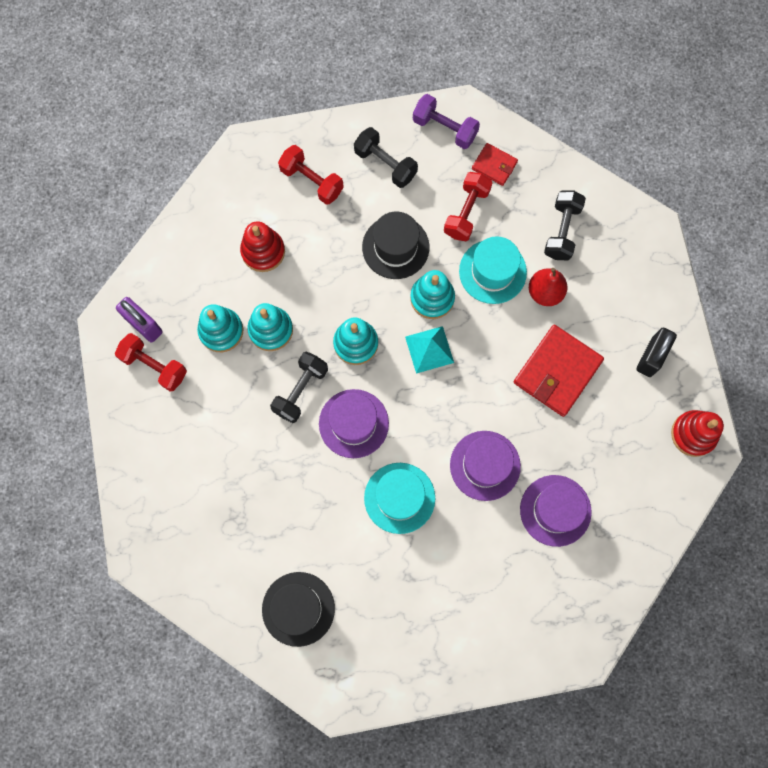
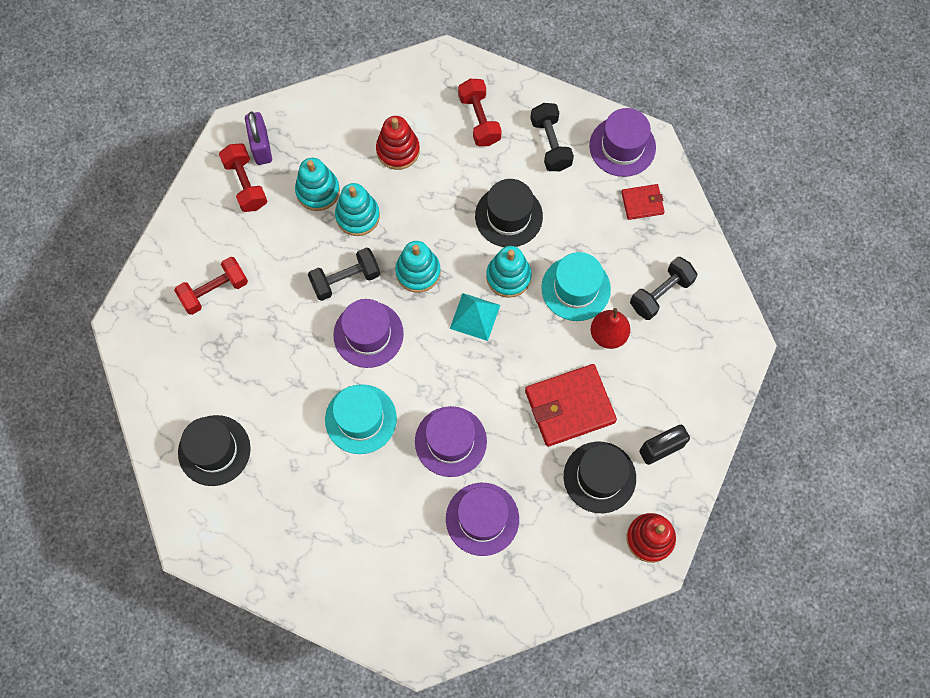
camera: 35 degrees right, 5 degrees down
purple dumbbell [413,94,480,149] -> purple hat [589,108,656,177]
red dumbbell [444,172,492,241] -> red dumbbell moved to [174,257,248,315]
red wallet [472,143,518,186] -> red wallet turned 75 degrees counterclockwise [621,184,665,220]
none -> black hat [564,442,636,513]

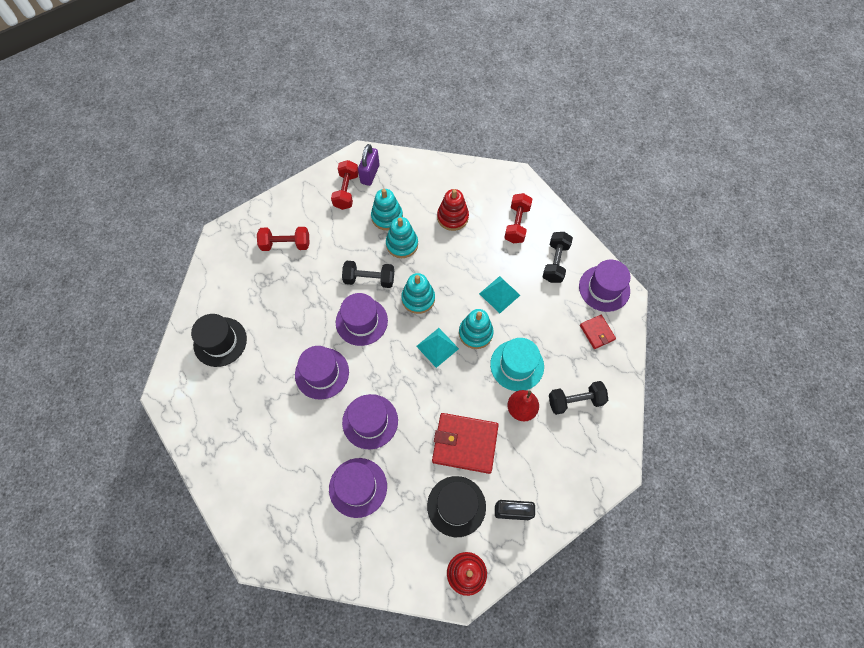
camera: 30 degrees right, 5 degrees down
turquoise hat [325,384,397,454] -> purple hat [295,346,349,400]
black hat [475,179,543,247] -> turquoise pyramid [479,276,520,313]
red wallet [621,184,665,220] -> red wallet turned 45 degrees clockwise [580,315,616,349]

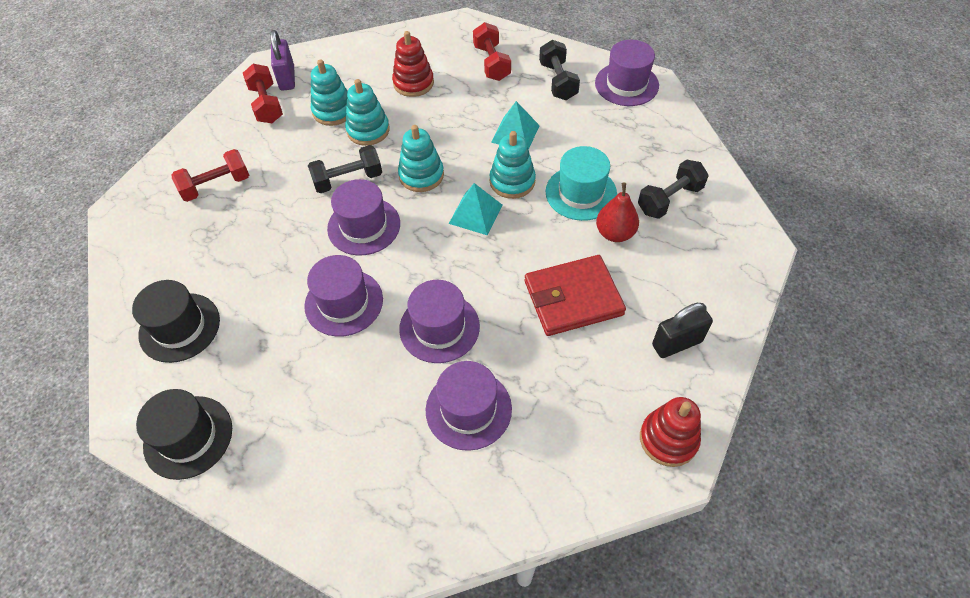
camera: 25 degrees left, 10 degrees down
black hat [427,476,486,537] -> black hat moved to [136,389,232,480]
red wallet [580,315,616,349] -> none

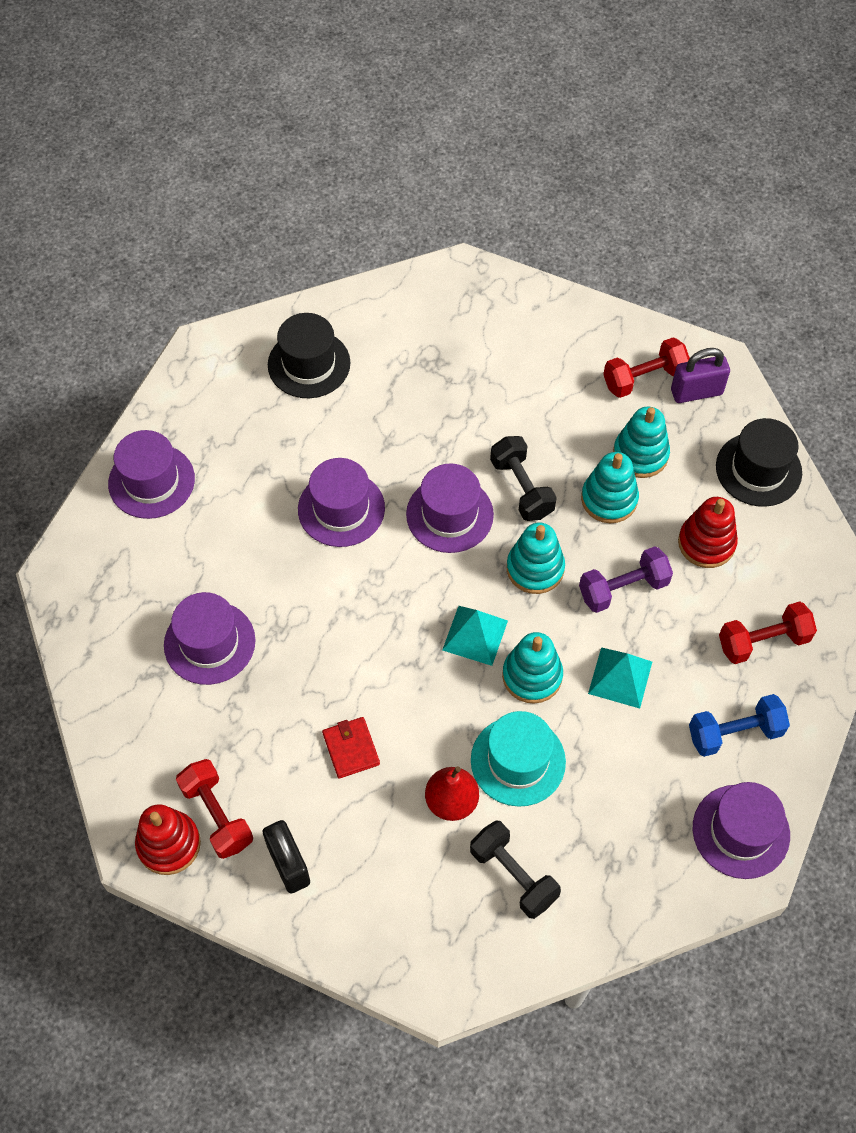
camera: 85 degrees right, 5 degrees up
black hat [136,389,232,480] -> black hat moved to [716,418,802,507]
red dumbbell [171,149,249,202] -> red dumbbell moved to [176,759,253,859]
purple hat [399,280,480,363] -> purple hat moved to [108,430,195,519]
red wallet [525,255,626,336] -> red wallet [322,717,380,778], size x0.53
black dumbbell [539,40,580,100] -> blue dumbbell [689,694,790,757]
none -> purple dumbbell [579,546,673,613]

